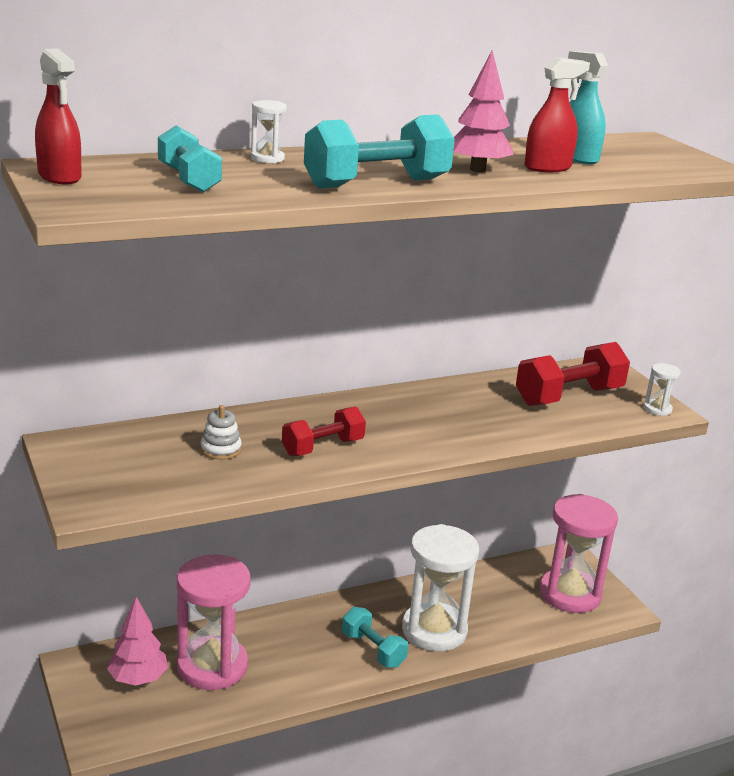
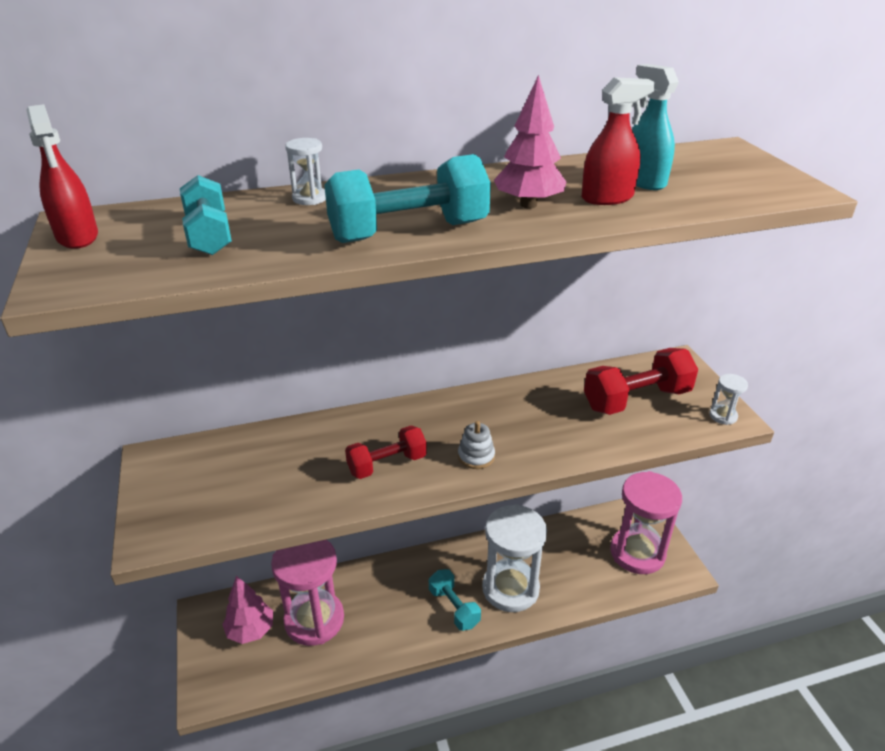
camera: 10 degrees right, 10 degrees up
white stacking toy [200,405,242,460] -> white stacking toy moved to [458,421,495,469]

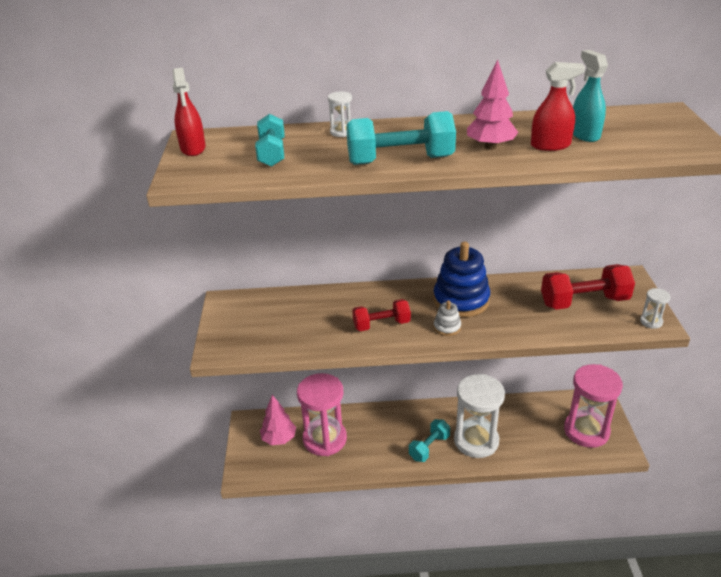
camera: 15 degrees right, 0 degrees up
turquoise dumbbell [429,569,481,631] -> turquoise dumbbell turned 60 degrees clockwise [409,419,450,462]
none -> blue stacking toy [433,242,490,317]

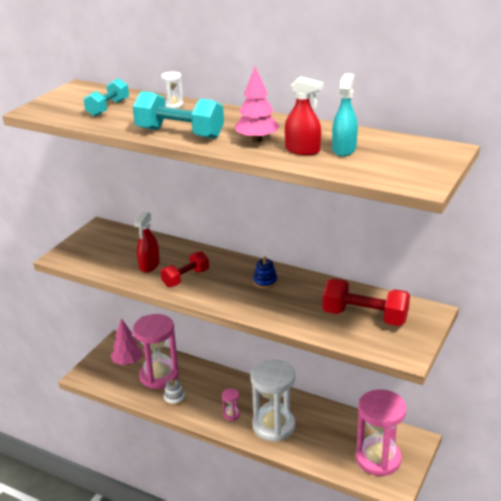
camera: 30 degrees right, 5 degrees down
red spray bottle [173,67,205,156] -> red spray bottle moved to [134,211,160,272]
red dumbbell [352,299,411,331] -> red dumbbell turned 60 degrees counterclockwise [160,251,209,287]
turquoise dumbbell [409,419,450,462] -> pink hourglass [222,389,240,421]
blue stacking toy [433,242,490,317] -> blue stacking toy [253,256,277,288], size x0.47
white stacking toy [434,300,461,336] -> white stacking toy moved to [164,378,185,406]
white hourglass [640,288,670,329] -> none

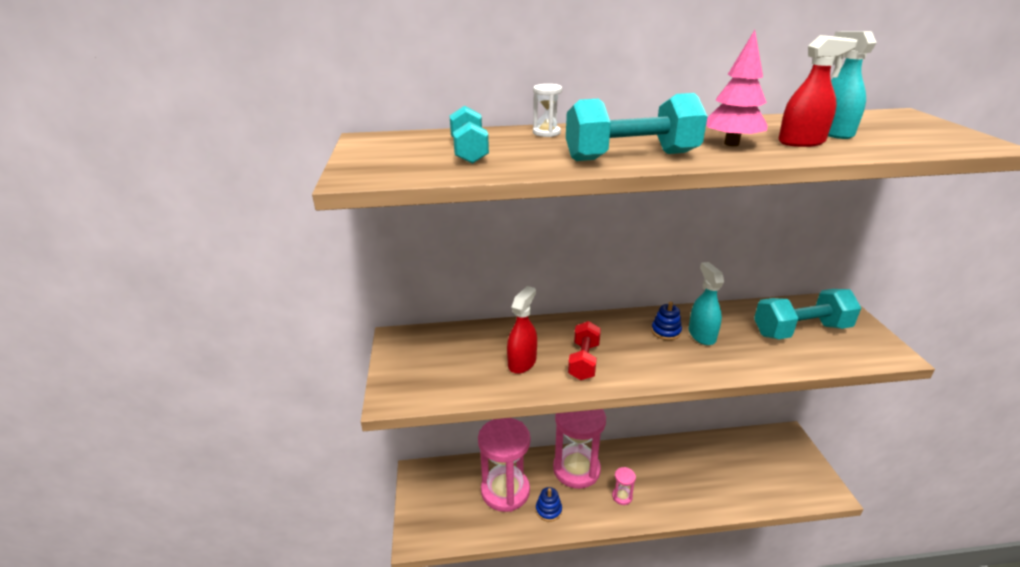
camera: 35 degrees left, 0 degrees up
pink tree [111,318,142,365] -> none
red spray bottle [134,211,160,272] -> red spray bottle turned 135 degrees counterclockwise [507,286,537,374]
white stacking toy [164,378,185,406] -> blue stacking toy [536,487,562,522]
white hourglass [250,359,295,441] -> none
red dumbbell [323,279,410,326] -> turquoise dumbbell [754,289,861,339]
pink hourglass [356,389,406,476] -> pink hourglass moved to [553,409,606,489]
none -> turquoise spray bottle [689,262,724,345]

